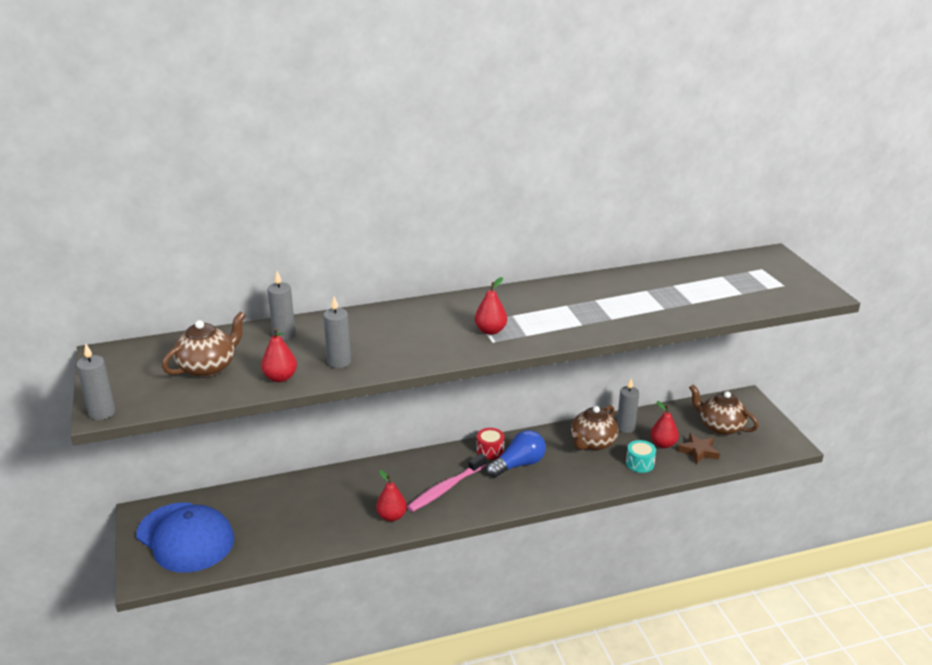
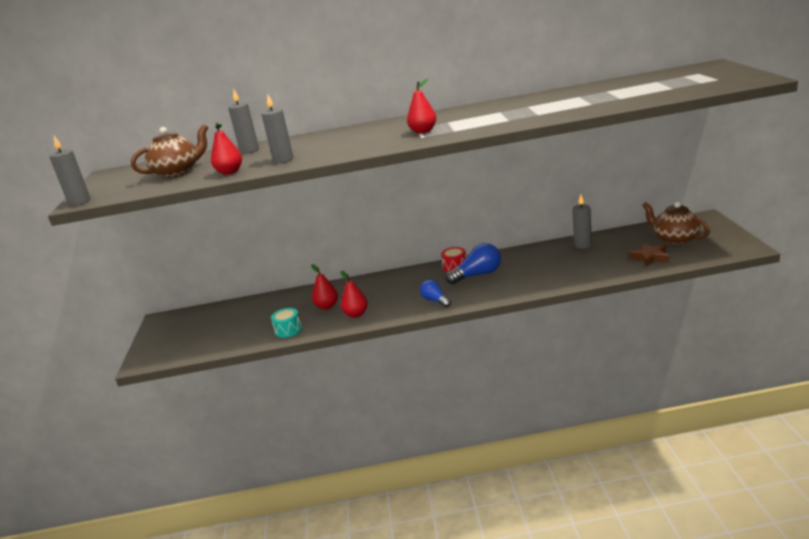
camera: 15 degrees right, 5 degrees down
blue cap [136,502,234,573] -> none
pink toothbrush [407,453,487,512] -> none
brown teapot [571,405,618,451] -> none
turquoise drum [626,440,656,473] -> turquoise drum moved to [271,308,302,338]
red pear [651,401,679,448] -> red pear moved to [311,264,338,310]
none -> blue light bulb [420,280,451,308]

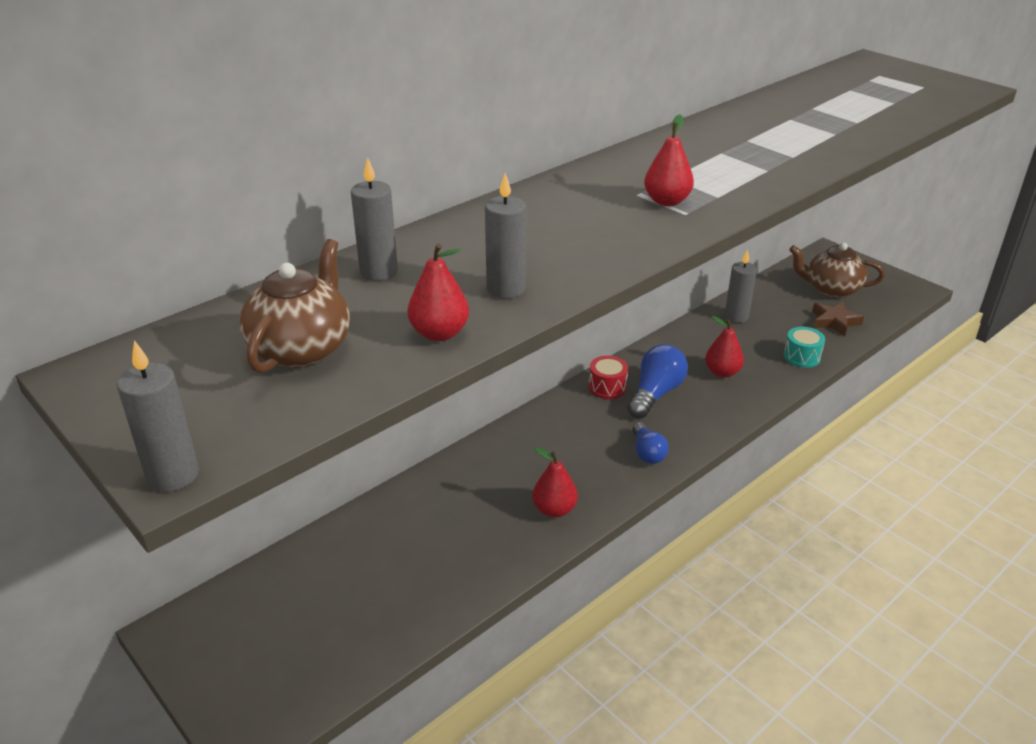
camera: 40 degrees left, 10 degrees up
turquoise drum [271,308,302,338] -> turquoise drum moved to [784,327,825,368]
red pear [311,264,338,310] -> red pear moved to [705,316,744,378]
blue light bulb [420,280,451,308] -> blue light bulb turned 120 degrees counterclockwise [633,422,668,464]

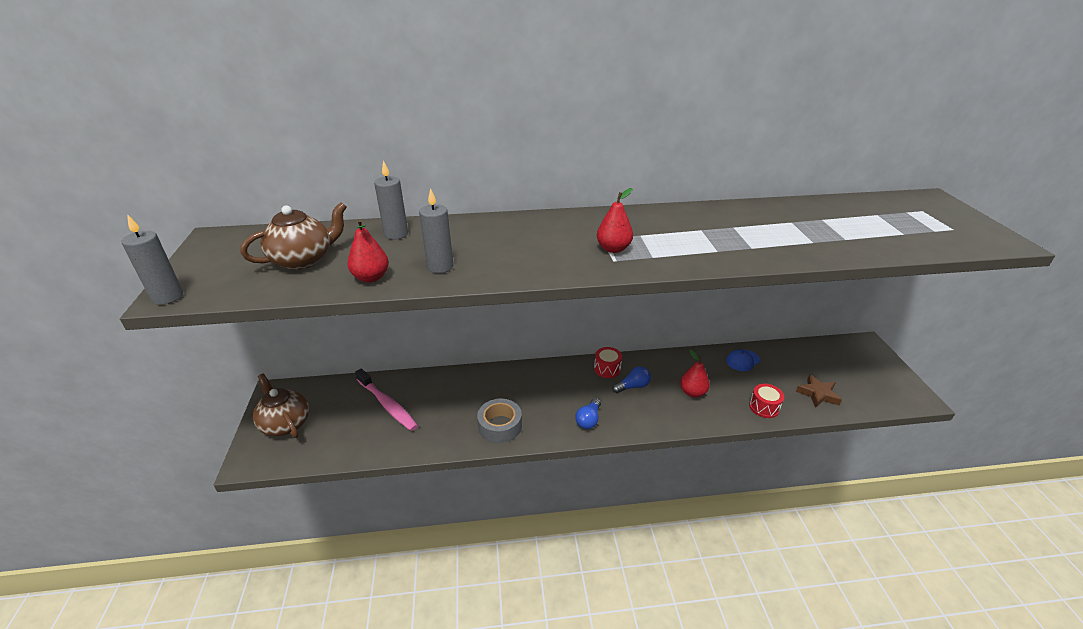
camera: 35 degrees right, 0 degrees up
red pear [533,447,578,518] -> grey tape [477,399,522,443]
blue light bulb [628,344,688,419] -> blue light bulb [612,366,651,393], size x0.63
grey candle [725,249,757,323] -> blue cap [726,349,760,371]
turquoise drum [784,327,825,368] -> red drum [749,384,784,418]
brown teapot [789,242,885,298] -> brown teapot moved to [253,374,309,438]
none -> pink toothbrush [355,369,418,431]

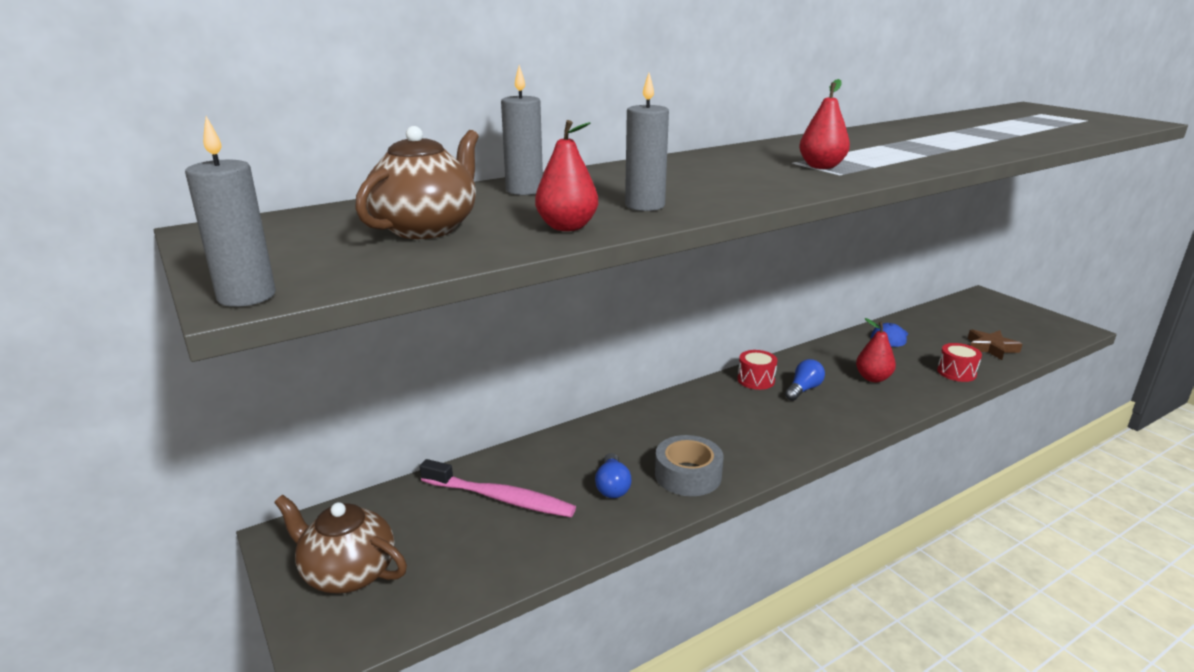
camera: 25 degrees left, 10 degrees down
blue light bulb [575,398,601,429] -> blue light bulb moved to [595,453,632,498]

